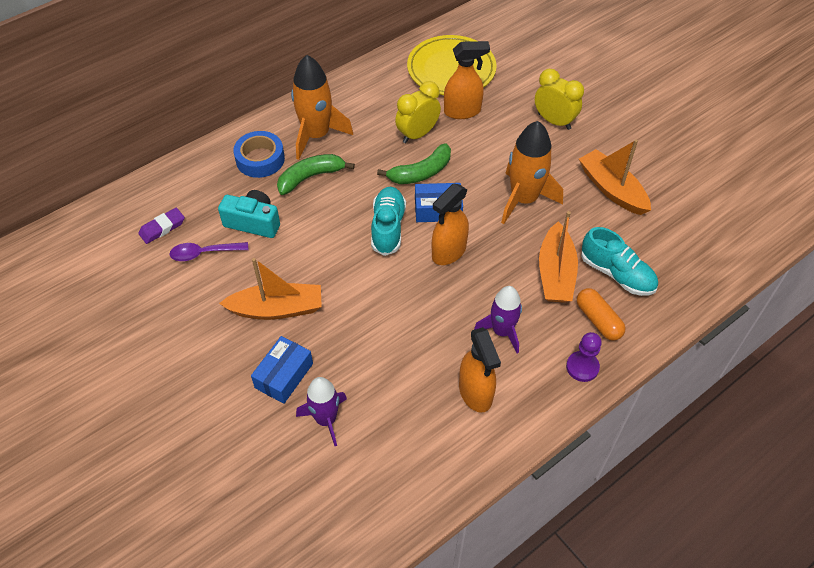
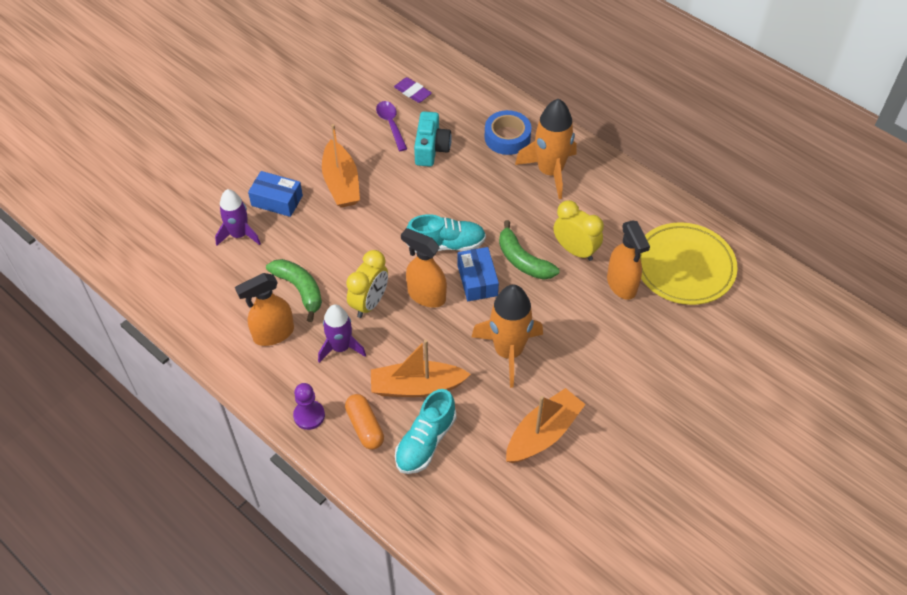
camera: 80 degrees right, 0 degrees up
green banana [277,154,355,195] -> green banana moved to [266,259,322,322]
yellow clock [535,69,584,130] -> yellow clock moved to [346,250,388,318]
orange capsule [577,288,626,341] -> orange capsule turned 75 degrees counterclockwise [345,394,384,450]

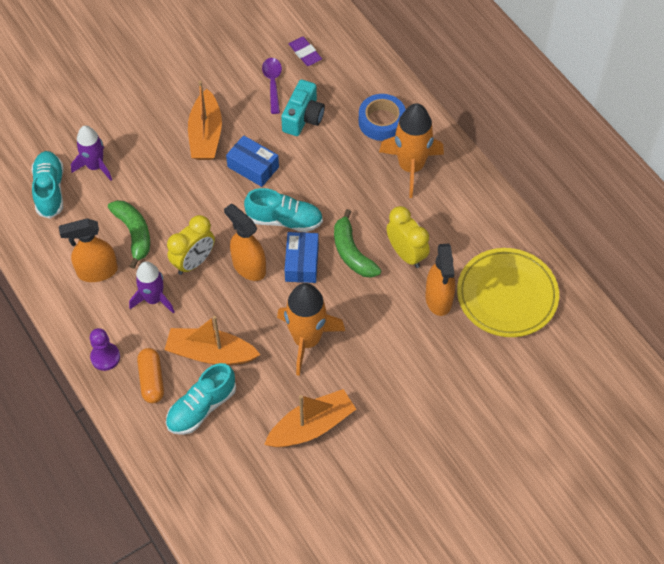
camera: 15 degrees right, 5 degrees up
blue box [248,171,303,217] -> blue box moved to [226,135,279,187]
none -> turquoise shoe [32,151,64,219]

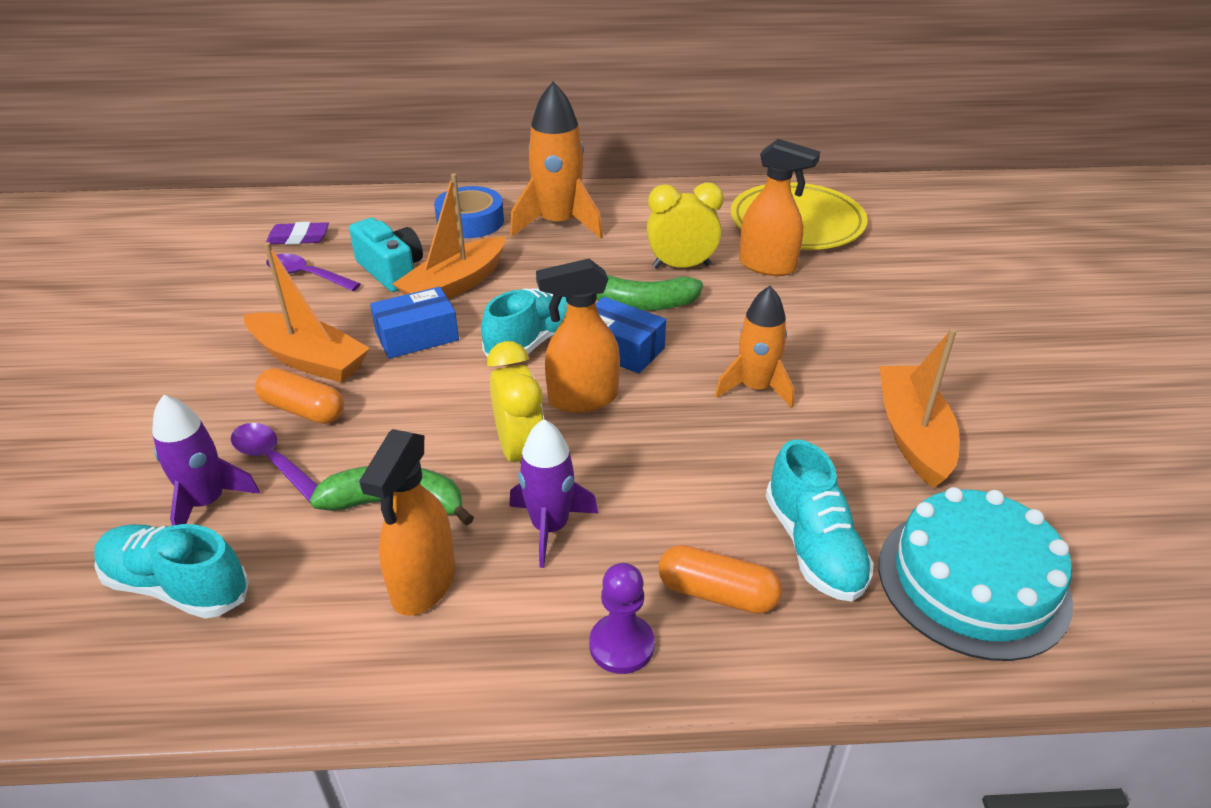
camera: 60 degrees left, 20 degrees down
orange boat [165,316,261,365] -> orange boat moved to [393,173,506,299]
orange rocket [277,283,345,376] -> orange rocket [715,286,794,408], size x0.66
none -> purple spoon [231,423,317,502]
none -> orange capsule [255,368,344,424]
none -> turquoise cake [879,487,1073,661]

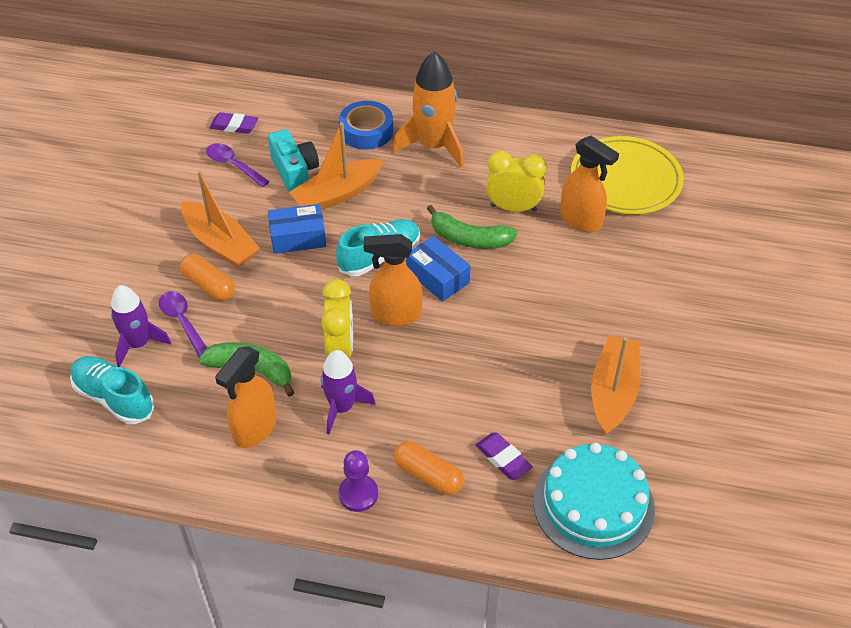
camera: 15 degrees right, 10 degrees up
orange rocket [715,286,794,408] -> none
turquoise shoe [766,440,874,602] -> purple eraser [476,433,533,480]

